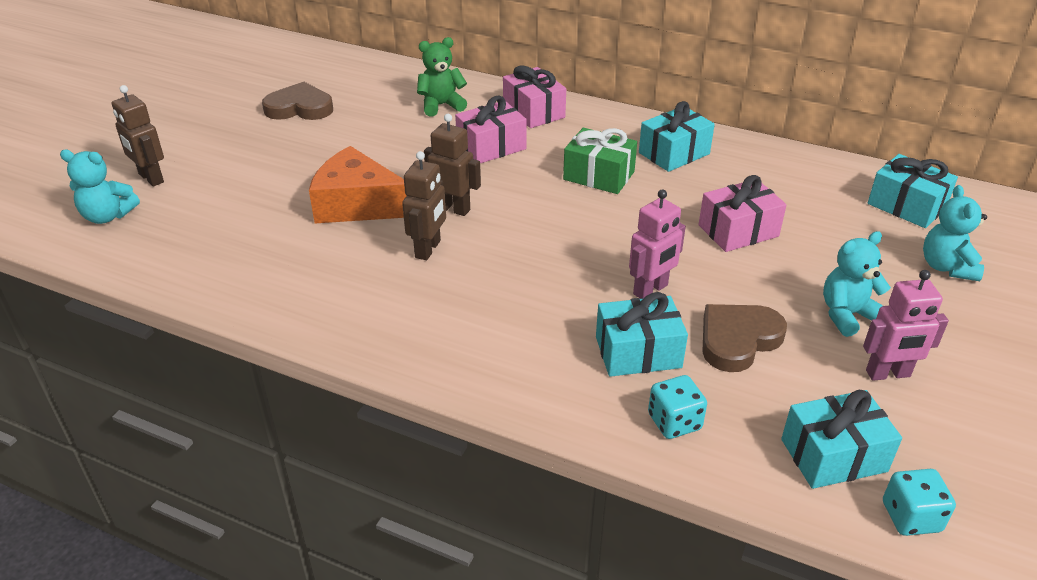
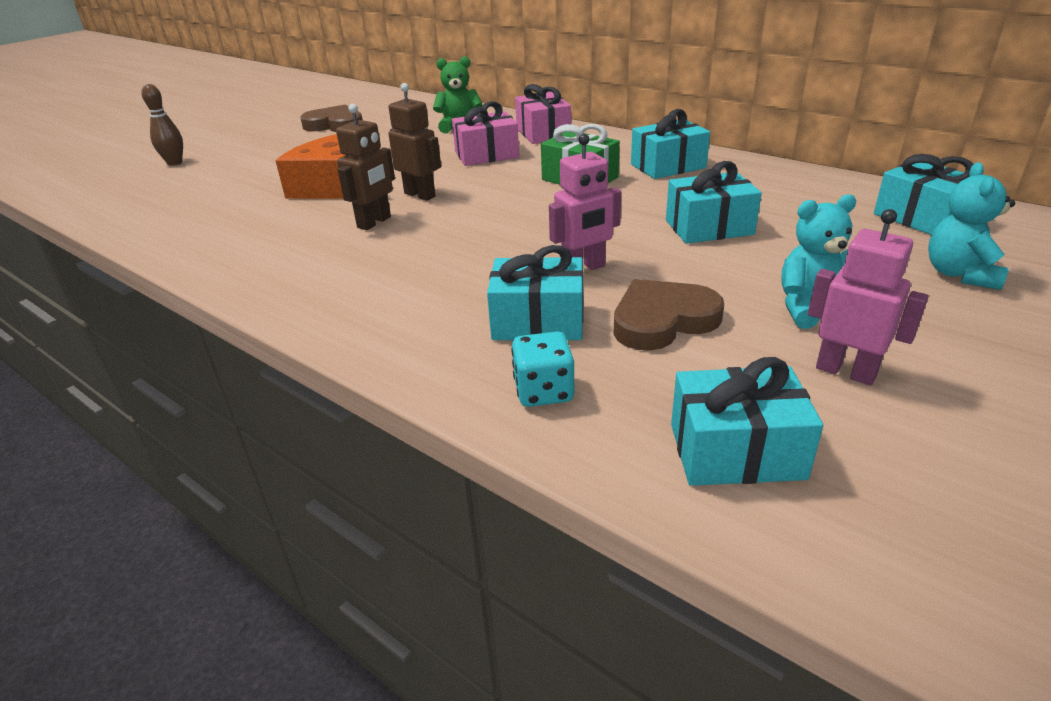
camera: 15 degrees right, 5 degrees down
turquoise teddy bear [60,150,140,224] -> none
brown robot [111,85,164,187] -> brown bowling pin [141,84,183,166]
pink gift [698,175,787,252] -> turquoise gift [666,161,762,244]
pink robot [863,270,949,381] -> pink robot turned 150 degrees counterclockwise [808,209,928,385]
turquoise dice [883,469,956,536] -> none

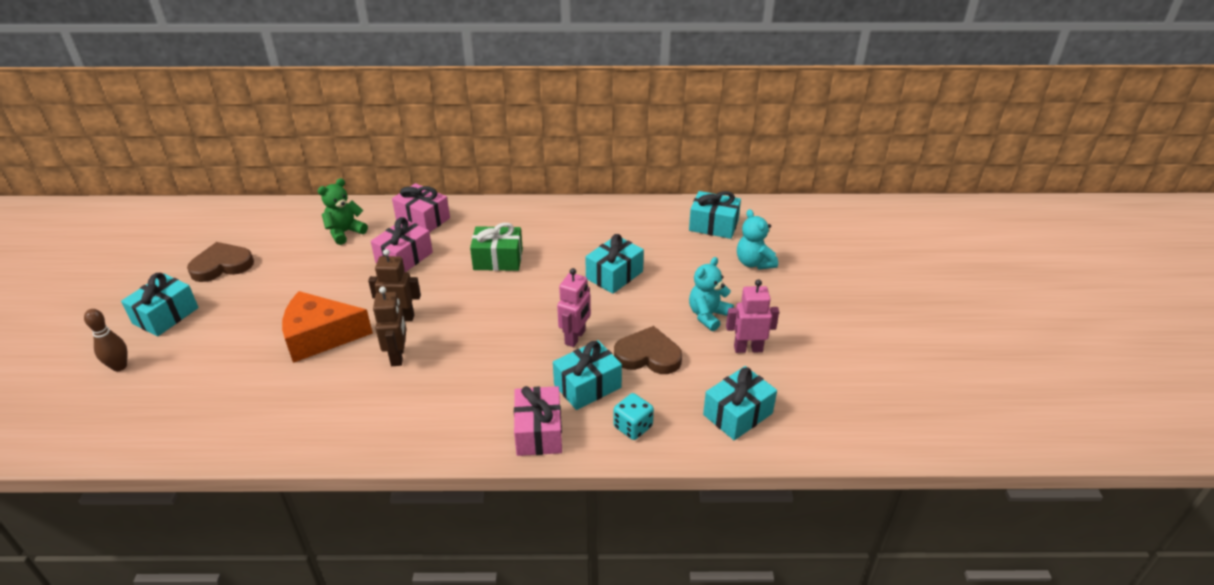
camera: 40 degrees left, 5 degrees up
brown heart [613,279,724,350] -> brown heart turned 75 degrees clockwise [614,326,682,374]
turquoise gift [631,109,710,179] -> turquoise gift moved to [121,273,199,337]
none -> pink gift [514,386,562,456]

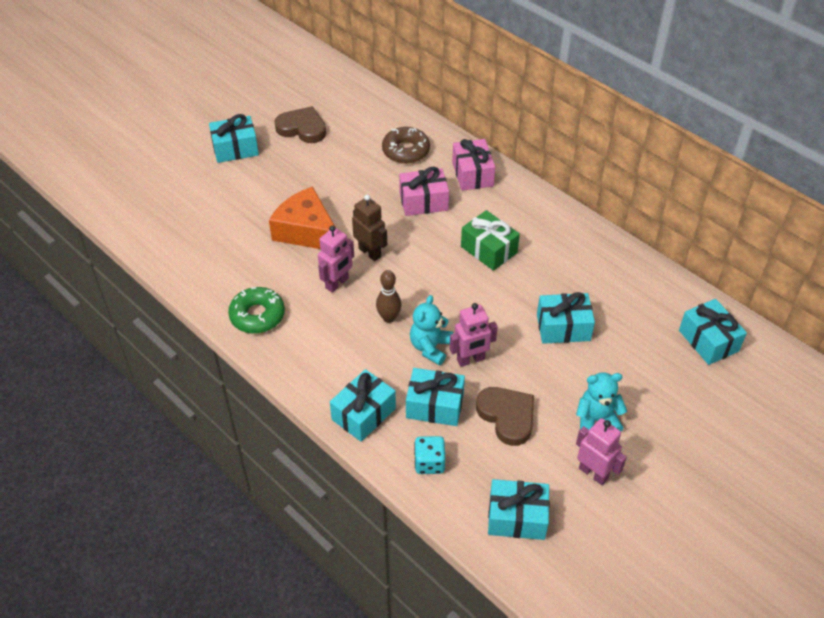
camera: 45 degrees right, 10 degrees up
brown bowling pin [84,309,127,371] -> brown bowling pin moved to [376,270,401,323]
green teddy bear [318,178,368,245] -> brown donut [382,127,430,164]
brown robot [373,287,406,366] -> pink robot [318,225,354,293]
pink gift [514,386,562,456] -> turquoise gift [330,369,396,442]
turquoise teddy bear [737,209,778,270] -> turquoise teddy bear moved to [410,295,453,365]
none -> green donut [228,287,285,334]

